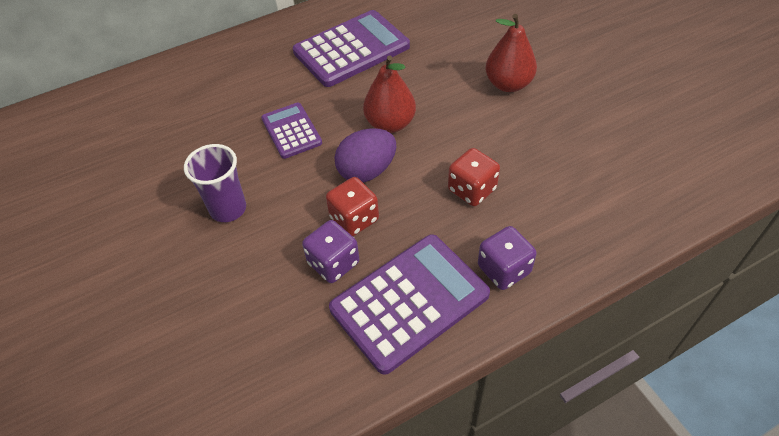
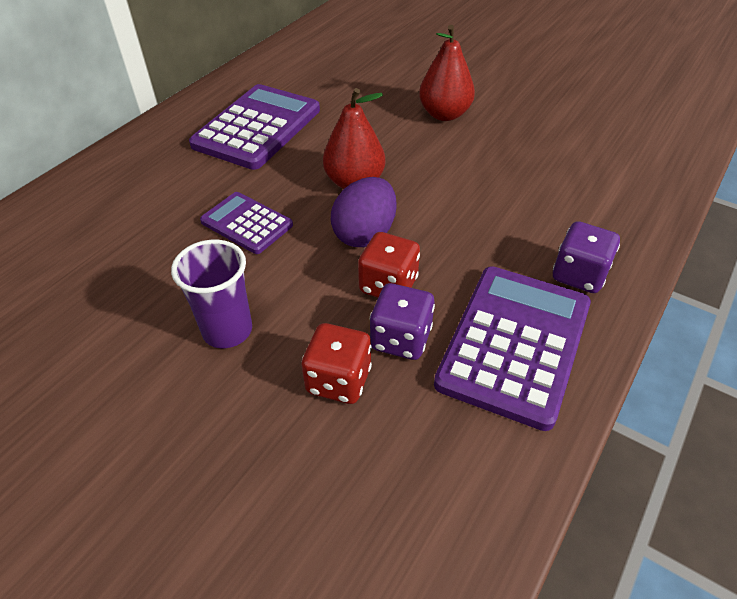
camera: 30 degrees left, 5 degrees down
red dice [448,148,500,206] -> red dice moved to [301,323,372,404]

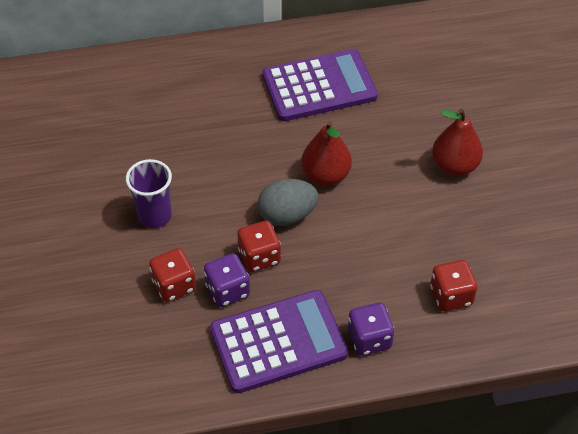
camera: 45 degrees right, 5 degrees up
purple calculator [200,192,293,254] -> none
purple egg [331,177,397,247] -> grey egg [257,179,318,226]
none -> red dice [430,260,477,311]

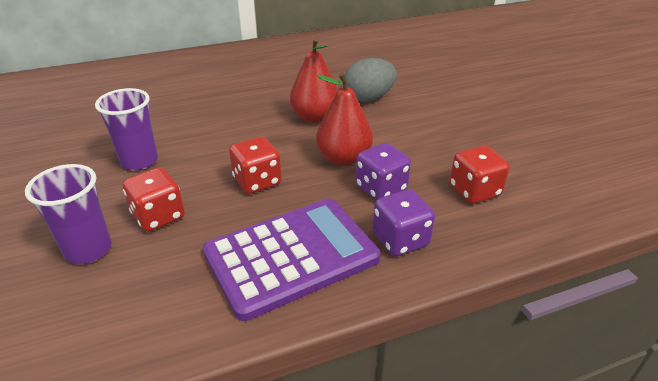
camera: 10 degrees left, 15 degrees down
purple dice [204,253,250,307] -> purple dice moved to [356,143,411,200]
grey egg [257,179,318,226] -> grey egg moved to [345,58,397,102]
purple calculator [262,49,378,121] -> none
red pear [432,109,483,176] -> red pear moved to [316,72,373,166]
none -> purple cup [25,164,112,264]

